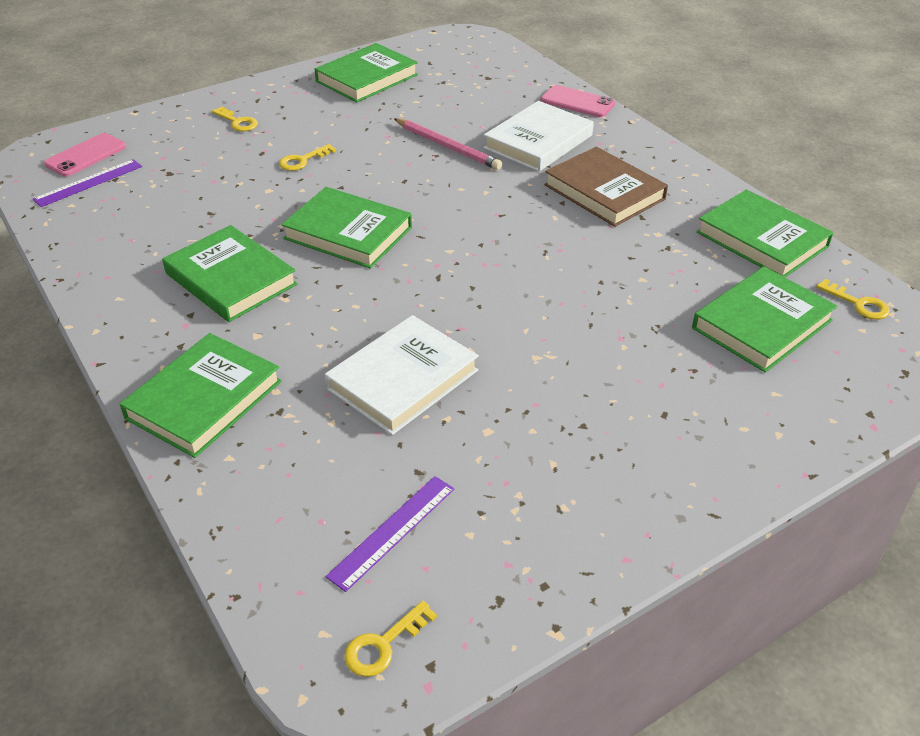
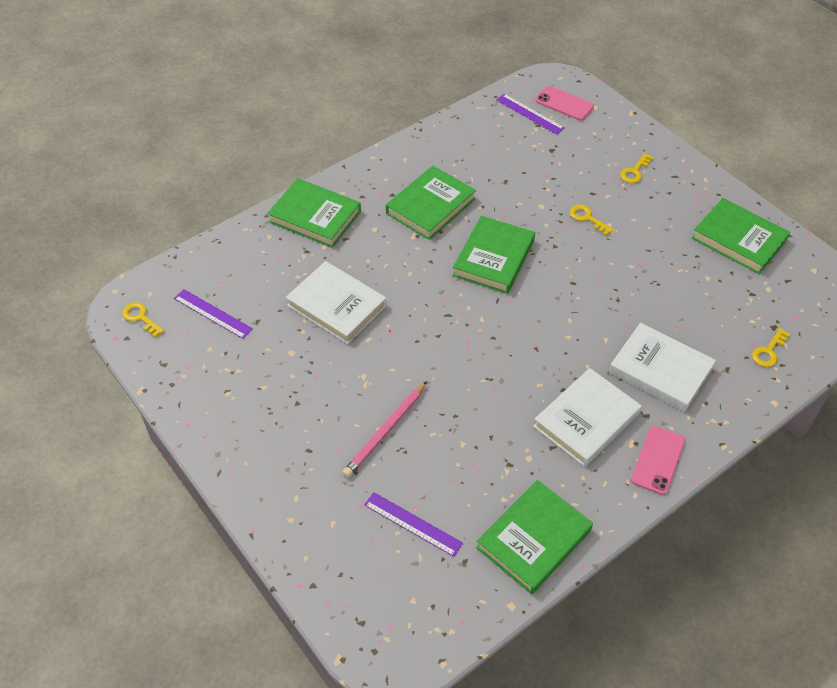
camera: 85 degrees right, 10 degrees up
pink pencil [394,118,502,170] -> pink pencil moved to [342,382,427,478]
pink phone [541,85,615,117] -> pink phone moved to [631,426,685,495]
brown book [544,147,668,227] -> white book [533,368,642,467]
green book [692,266,837,373] -> purple ruler [364,492,463,557]
yellow key [816,279,890,320] -> yellow key moved to [752,328,790,367]

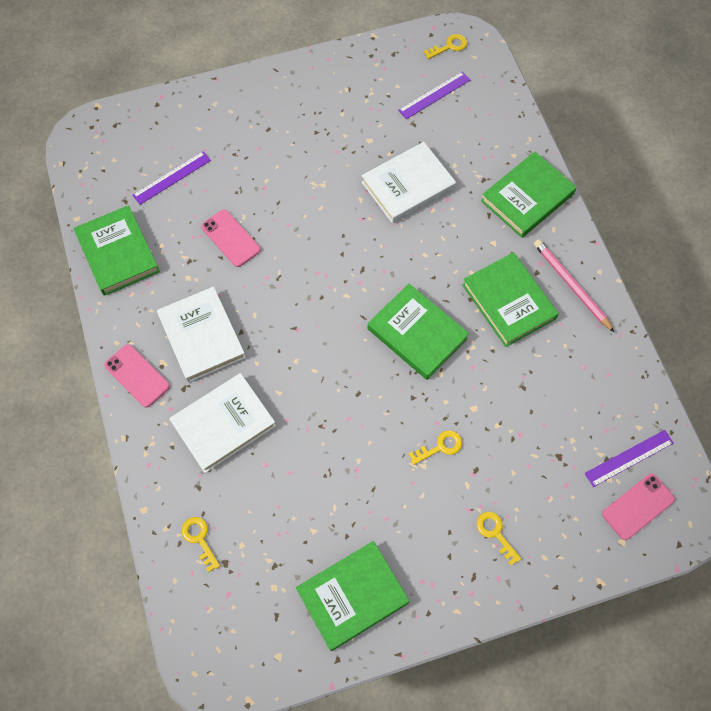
camera: 110 degrees right, 15 degrees up
pink pencil [342,382,427,478] -> pink pencil moved to [534,240,614,332]
none -> pink phone [201,210,261,267]

